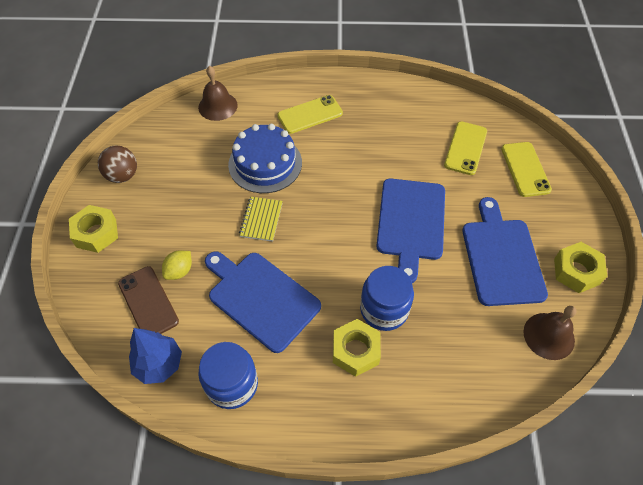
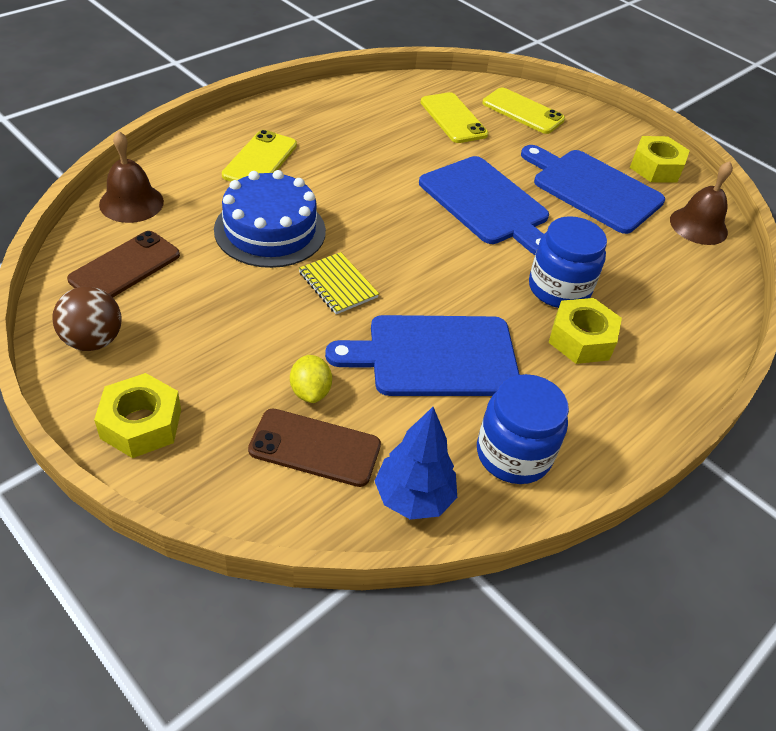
camera: 50 degrees left, 10 degrees down
none -> brown phone [67,231,180,297]

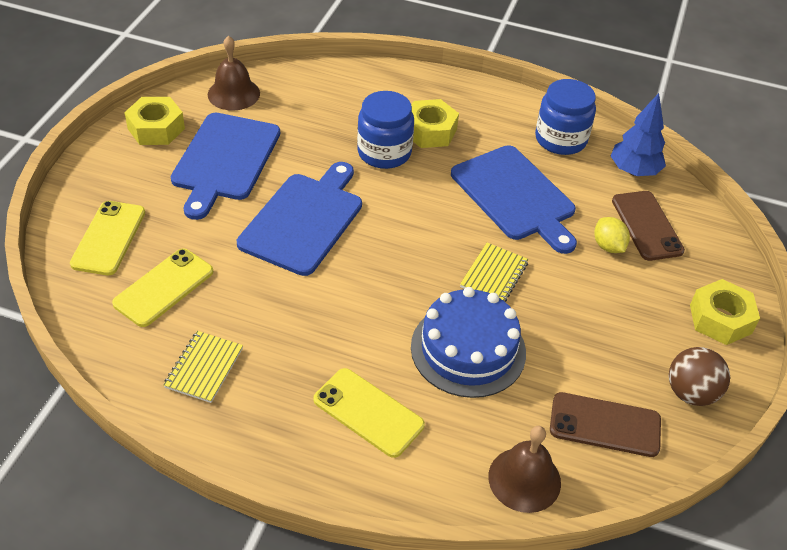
camera: 115 degrees left, 0 degrees up
yellow phone [222,130,297,182] -> yellow phone turned 45 degrees clockwise [313,368,425,458]
yellow lemon [290,355,332,403] -> yellow lemon turned 75 degrees counterclockwise [594,217,630,253]
none -> yellow notebook [163,331,243,403]

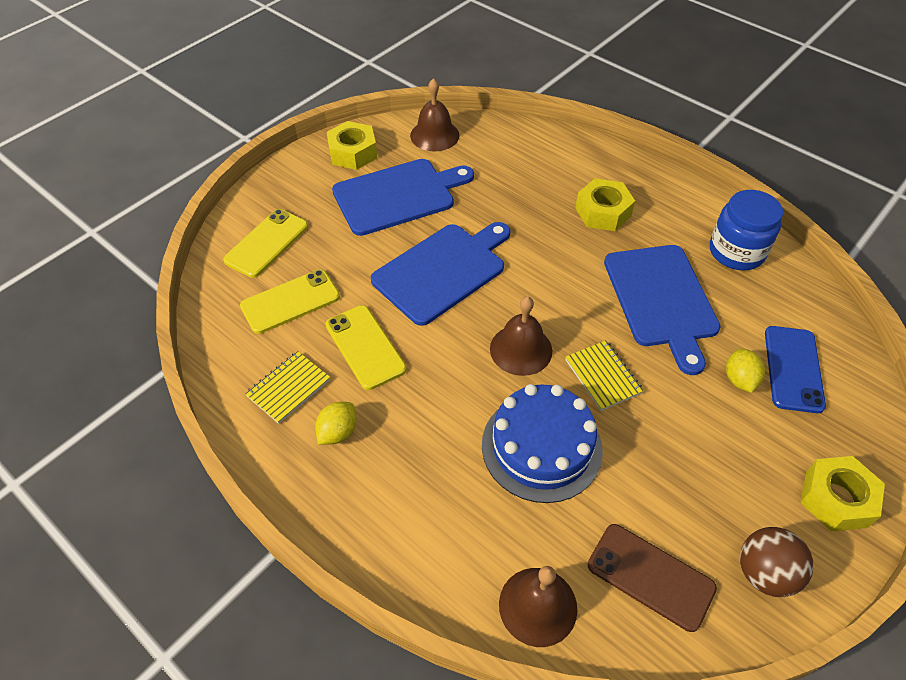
camera: 25 degrees right, 5 degrees up
blue cutting board [171,113,280,220] -> blue cutting board turned 150 degrees counterclockwise [332,159,474,236]
yellow phone [313,368,425,458] -> yellow phone moved to [325,305,406,390]
blue jar [357,91,414,169] -> none
yellow notebook [460,243,529,302] -> yellow notebook turned 75 degrees counterclockwise [565,340,644,411]
blue tree [611,93,666,176] -> none
brown phone [612,191,685,261] -> blue phone [765,326,826,413]
none -> yellow lemon [315,402,357,445]
none -> brown bell [490,296,552,376]

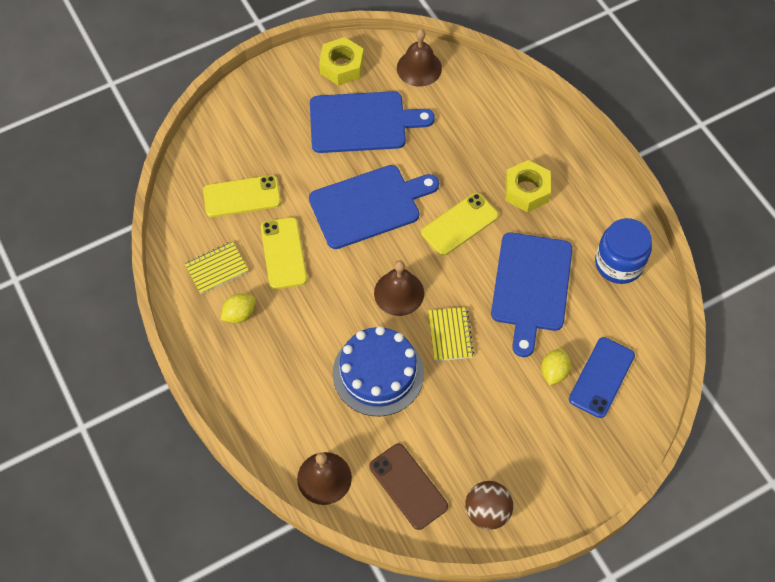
camera: 20 degrees right, 10 degrees up
yellow phone [223,209,308,278] -> yellow phone moved to [421,192,499,256]
yellow nut [800,456,885,531] -> none

